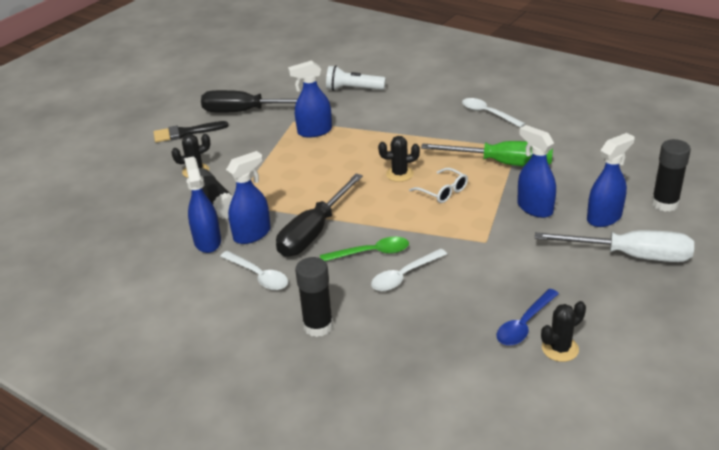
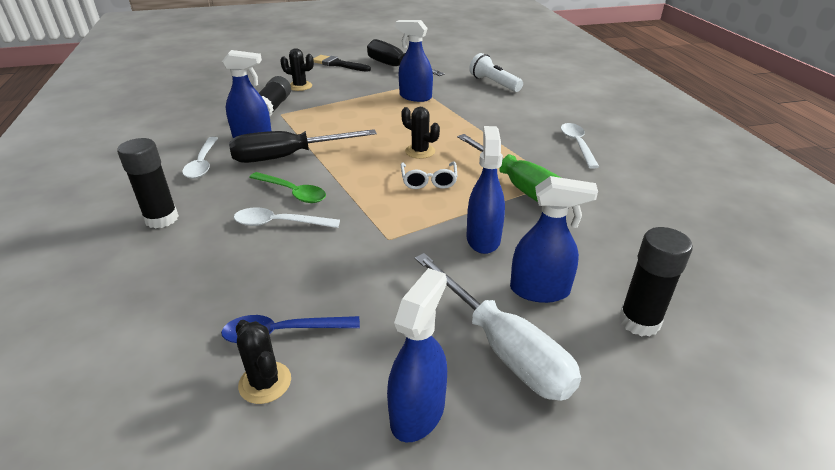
camera: 40 degrees right, 0 degrees up
blue spray bottle [184,156,221,253] -> blue spray bottle moved to [387,268,447,442]
black cactus [541,301,586,362] -> black cactus turned 45 degrees clockwise [236,320,291,404]

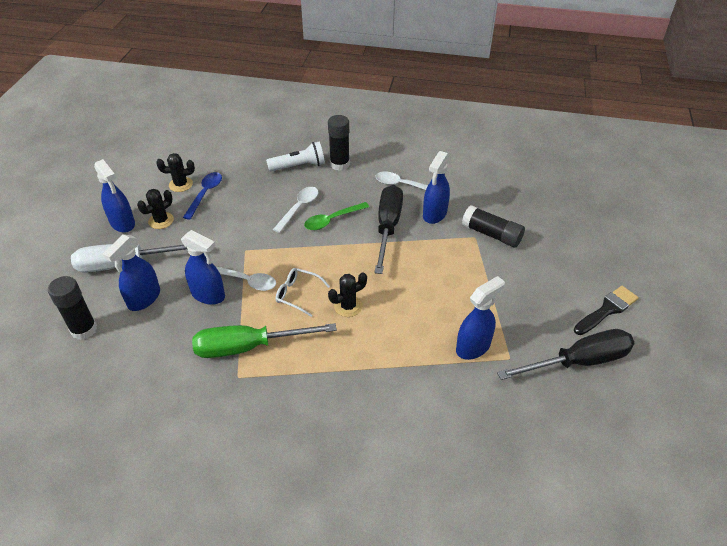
camera: 115 degrees right, 10 degrees up
black cactus [280,48,314,91] -> black cactus moved to [137,189,174,229]
white flashlight [469,53,523,92] -> white flashlight moved to [266,142,325,171]
white spoon [561,123,599,169] -> white spoon moved to [215,266,276,291]

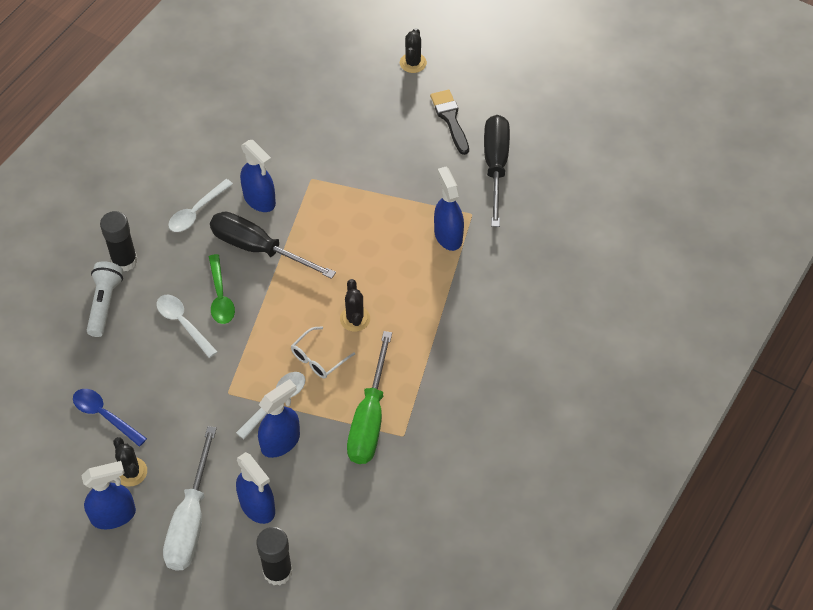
camera: 70 degrees left, 10 degrees up
black cactus [156,153,195,192] -> black cactus moved to [400,28,427,73]
black glue stick [462,205,525,248] -> none

